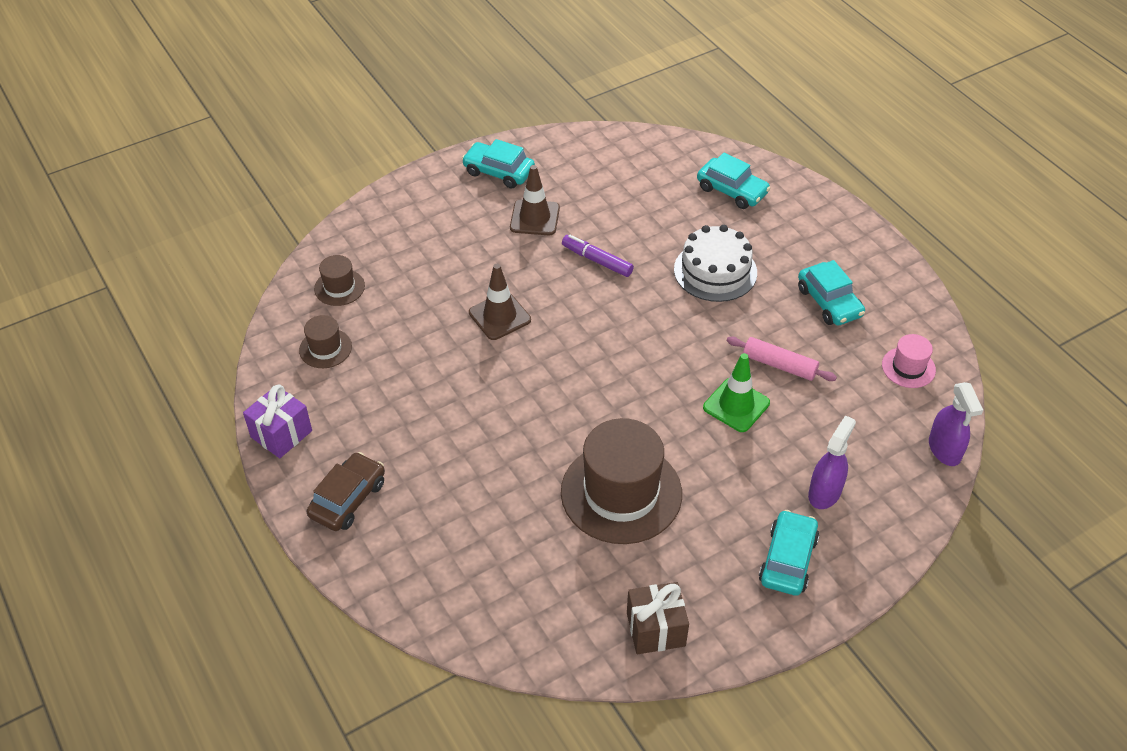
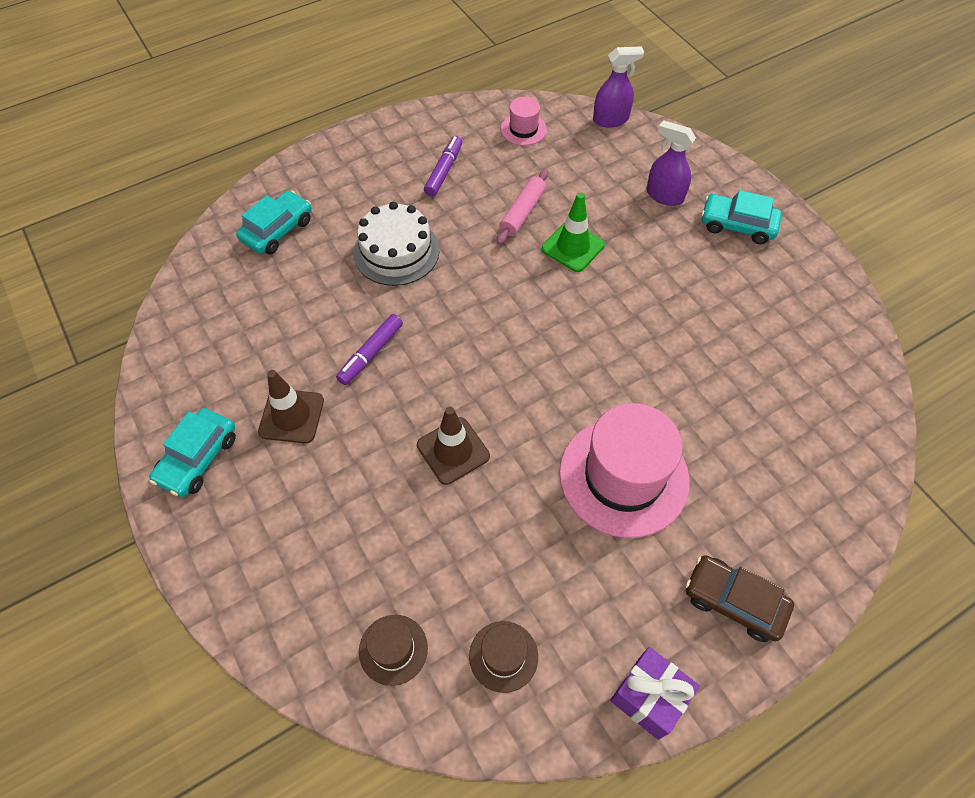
camera: 90 degrees left, 10 degrees up
brown hat [561,418,682,544] -> none
brown gift [627,582,689,654] -> none
turquoise car [798,260,865,325] -> purple marker [424,136,462,197]
none -> pink hat [559,403,690,538]

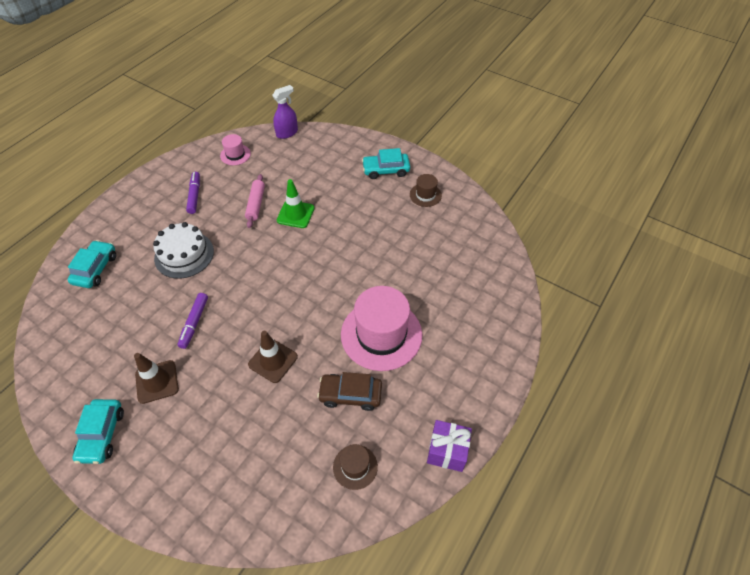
camera: 25 degrees left, 5 degrees down
brown hat [359,615,428,686] -> brown hat moved to [410,174,442,207]
purple spray bottle [646,120,696,206] -> none
brown car [685,555,794,642] -> brown car moved to [317,372,382,411]

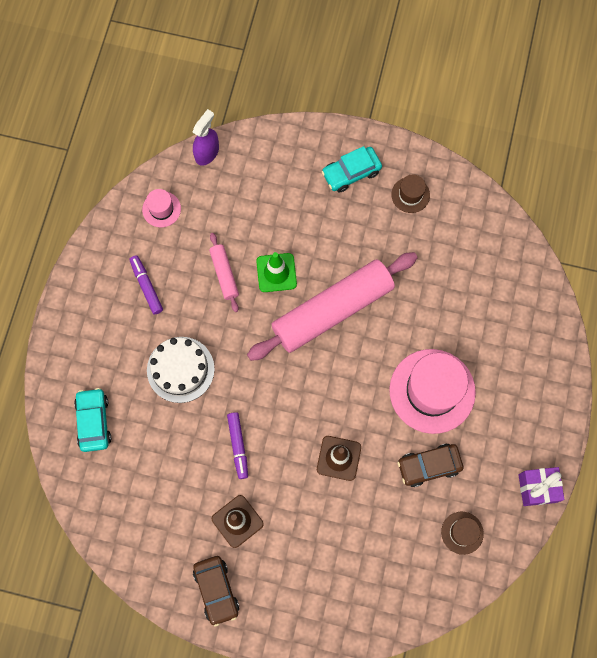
camera: 20 degrees left, 20 degrees up
turquoise car [72,399,124,464] -> brown car [193,556,239,626]
none -> pink rolling pin [247,252,417,361]

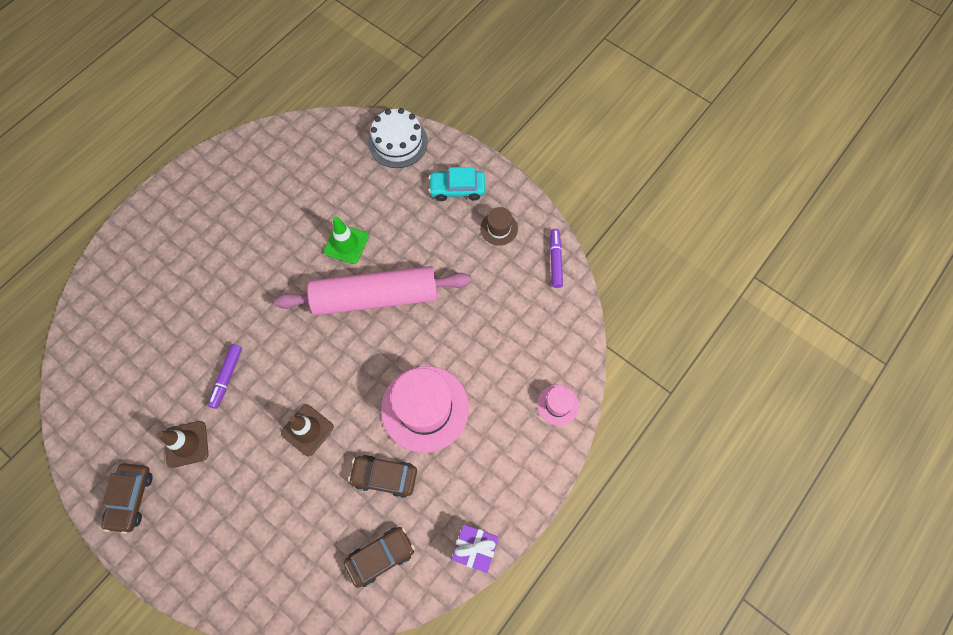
camera: 25 degrees right, 5 degrees down
turquoise car [74,388,111,452] -> none
purple marker [130,255,163,314] -> purple marker moved to [550,229,563,288]
pink hat [142,189,181,227] -> pink hat moved to [537,385,579,425]
white cake [147,337,215,403] -> white cake moved to [368,108,428,168]
purple spray bottle [192,109,219,166] -> none
pink rolling pin [209,233,239,312] -> none
brown hat [441,512,484,555] -> brown car [344,527,415,588]

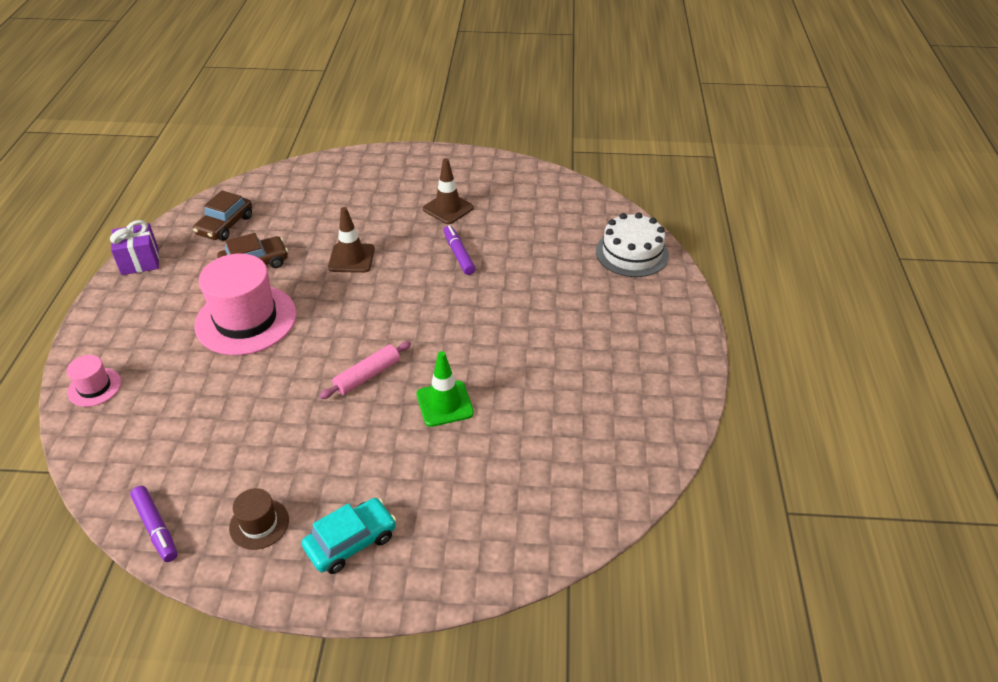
camera: 145 degrees right, 25 degrees down
brown car [101,463,153,534] -> none
pink rolling pin [274,266,471,315] -> pink rolling pin [319,341,411,399], size x0.44
white cake [368,108,428,168] -> white cake moved to [596,212,669,277]

